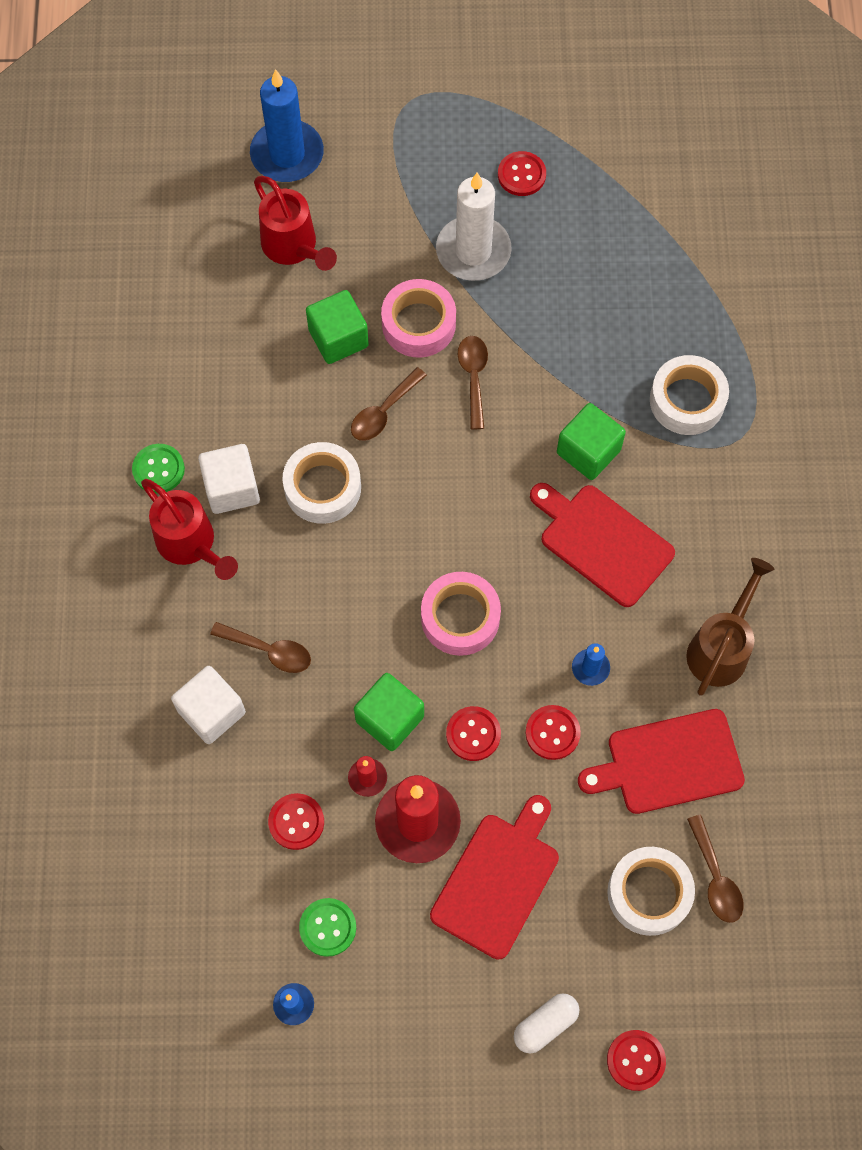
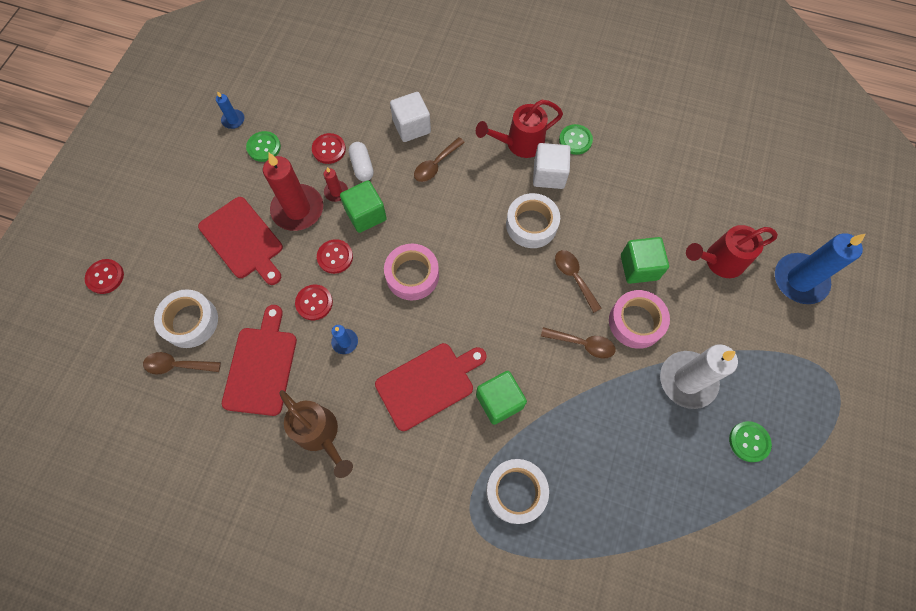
camera: 110 degrees right, 0 degrees up
red button [498,151,546,196] -> green button [729,421,772,462]
white capsule [514,993,579,1054] -> white capsule moved to [349,142,374,182]

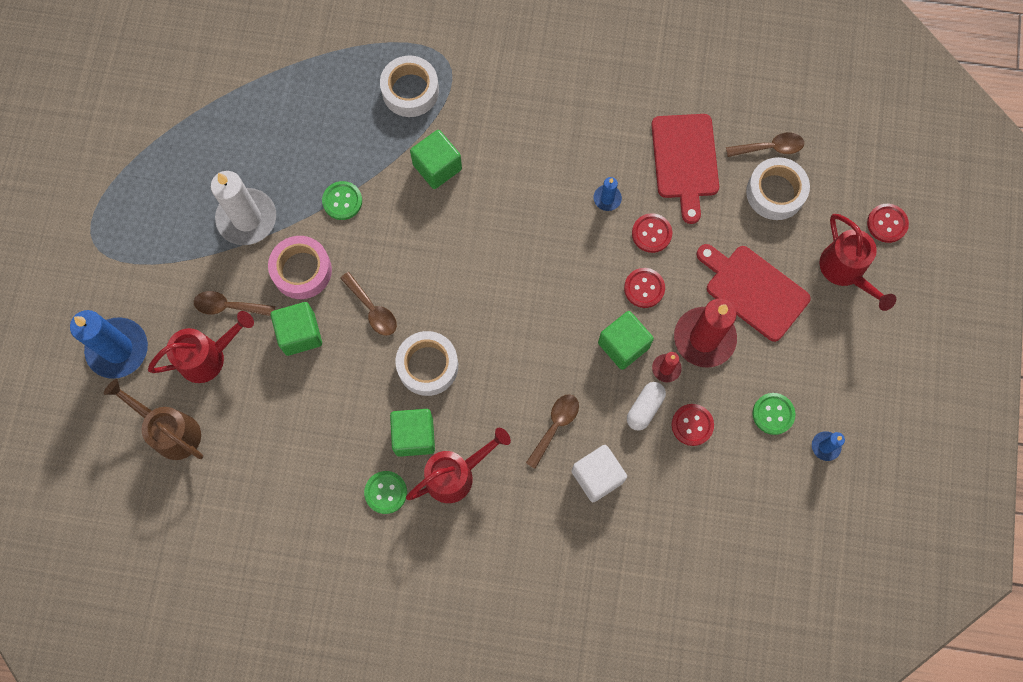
camera: 170 degrees right, 5 degrees up
brown watering can [279,390,353,478] -> brown watering can moved to [104,379,203,460]
white capsule [349,142,374,182] -> white capsule turned 60 degrees clockwise [627,382,666,431]
red cutting board [375,343,487,431] -> none
pink tape [384,244,439,300] -> none
white cube [533,143,571,189] -> green cube [390,409,435,457]
brown spoon [541,327,616,359] -> brown spoon moved to [194,291,275,316]
green button [729,421,772,462] -> green button moved to [322,181,362,220]
none -> red watering can [819,214,896,311]

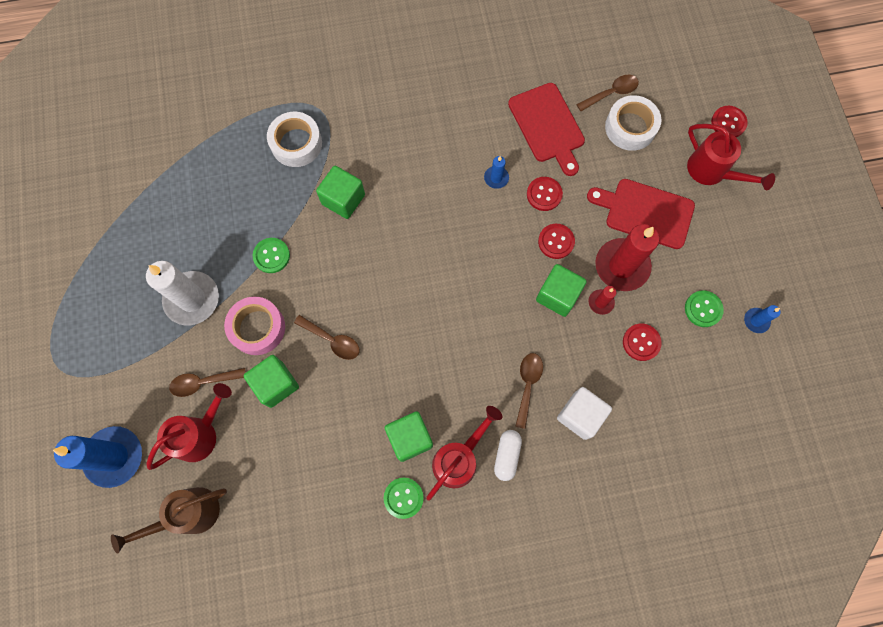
camera: 20 degrees left, 0 degrees up
brown watering can [104,379,203,460] -> brown watering can turned 45 degrees counterclockwise [111,487,227,554]
white tape [396,331,458,396] -> none
white capsule [627,382,666,431] -> white capsule moved to [494,430,522,481]

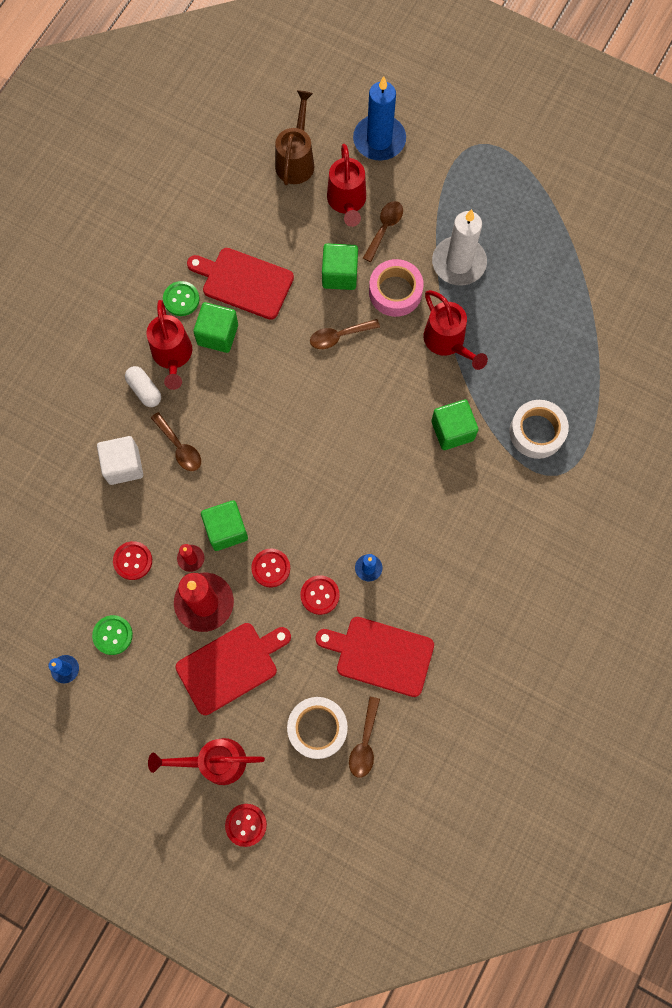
camera: 130 degrees right, 0 degrees up
green button [253,238,290,273] -> red watering can [424,290,488,370]
none -> red cutting board [187,248,294,320]

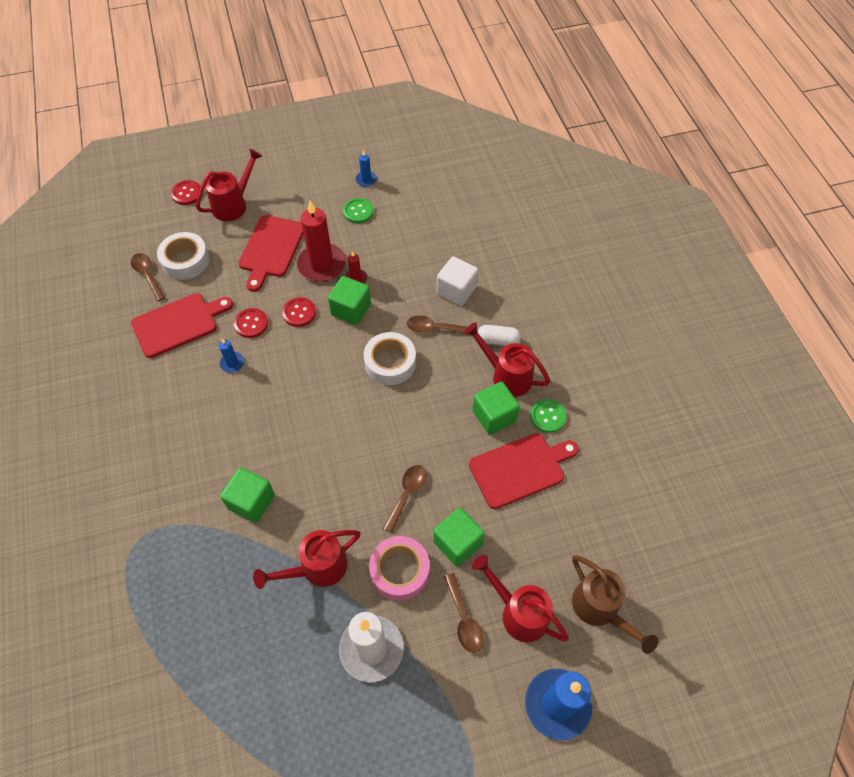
camera: 135 degrees right, 15 degrees down
red button [113,541,152,580] -> none
red watering can [424,290,488,370] -> red watering can turned 45 degrees counterclockwise [253,530,361,589]
white tape [509,400,569,459] -> white tape moved to [364,332,416,385]

